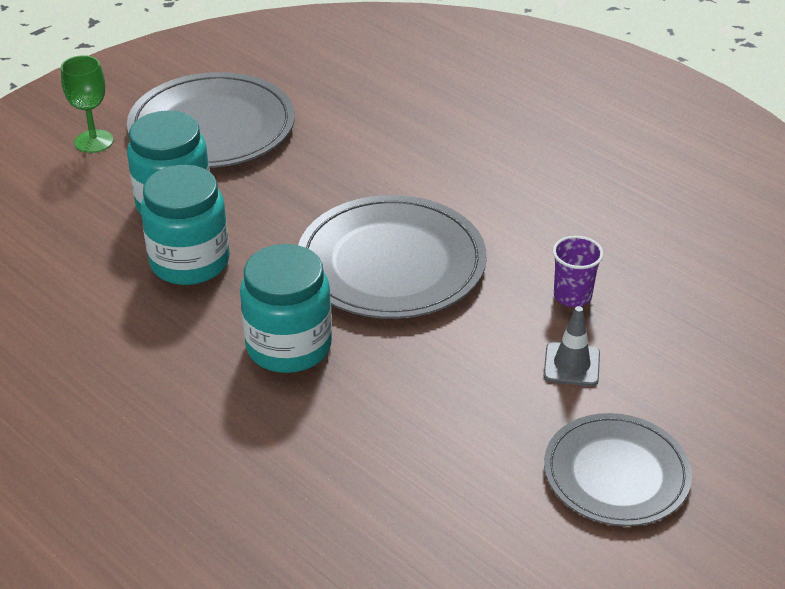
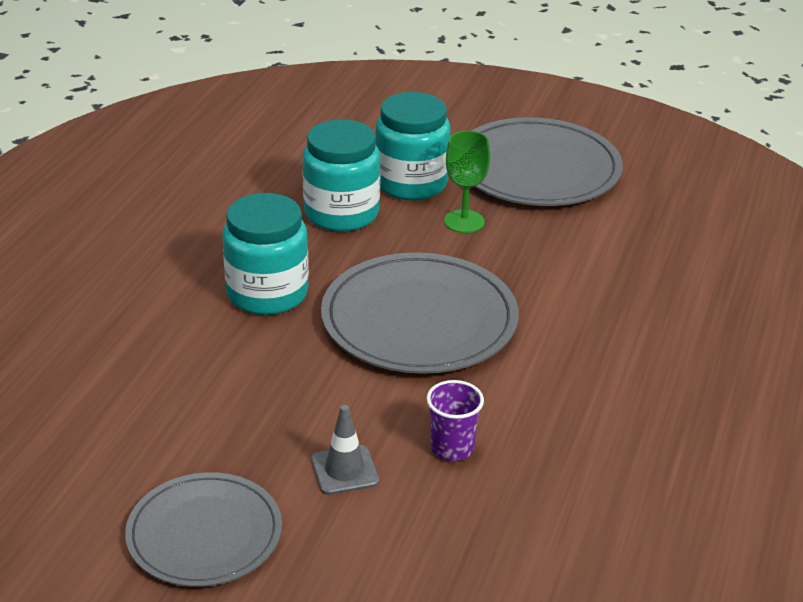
camera: 65 degrees right, 5 degrees down
green goblet [61,55,114,153] -> green goblet moved to [444,131,490,233]

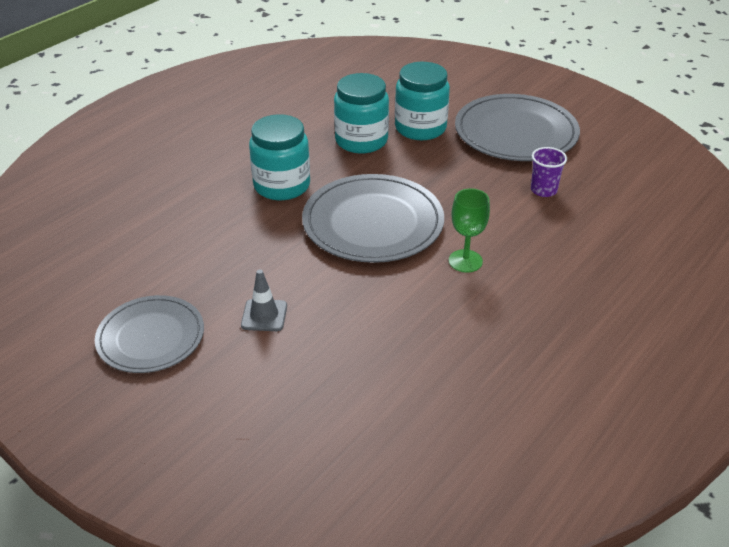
camera: 20 degrees right, 5 degrees up
purple cup [426,380,484,461] -> purple cup moved to [531,147,567,197]
green goblet [444,131,490,233] -> green goblet moved to [449,188,490,273]

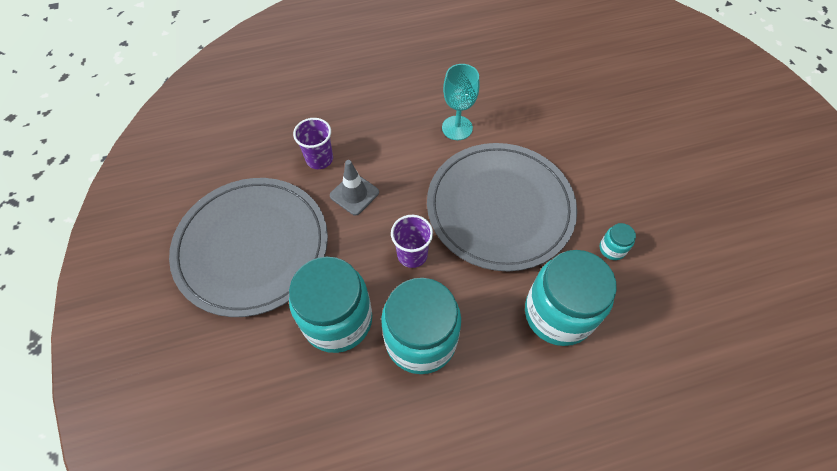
camera: 145 degrees left, 20 degrees up
grey plate [95,295,204,373] -> none
grey traffic cone [241,270,287,331] -> grey traffic cone moved to [330,160,379,216]
green goblet [449,188,490,273] -> turquoise goblet [442,64,480,140]
none -> purple cup [391,215,433,268]
none -> turquoise jar [599,223,636,260]

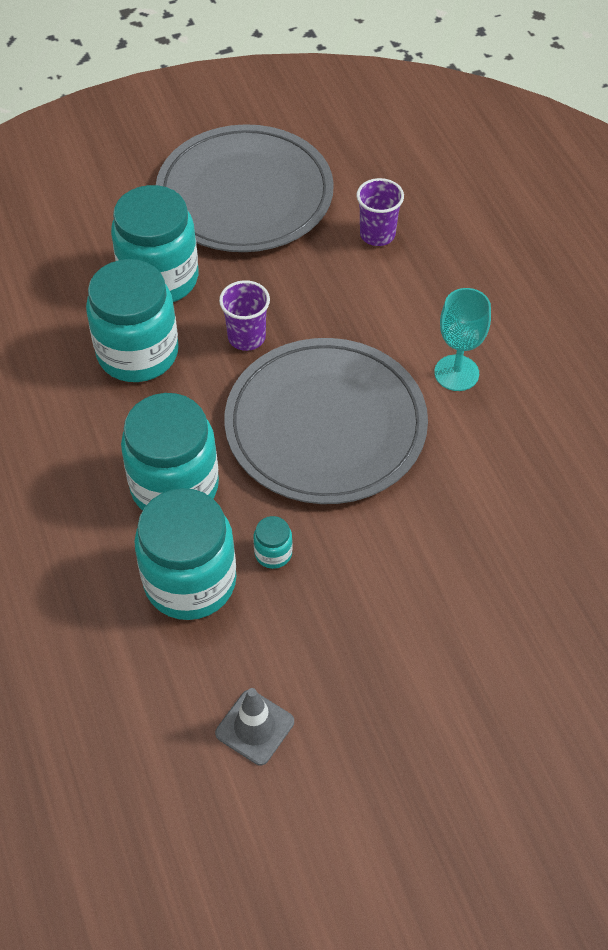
camera: 85 degrees right, 5 degrees down
grey traffic cone [330,160,379,216] -> grey traffic cone moved to [215,688,294,765]
none -> turquoise jar [134,488,236,620]

